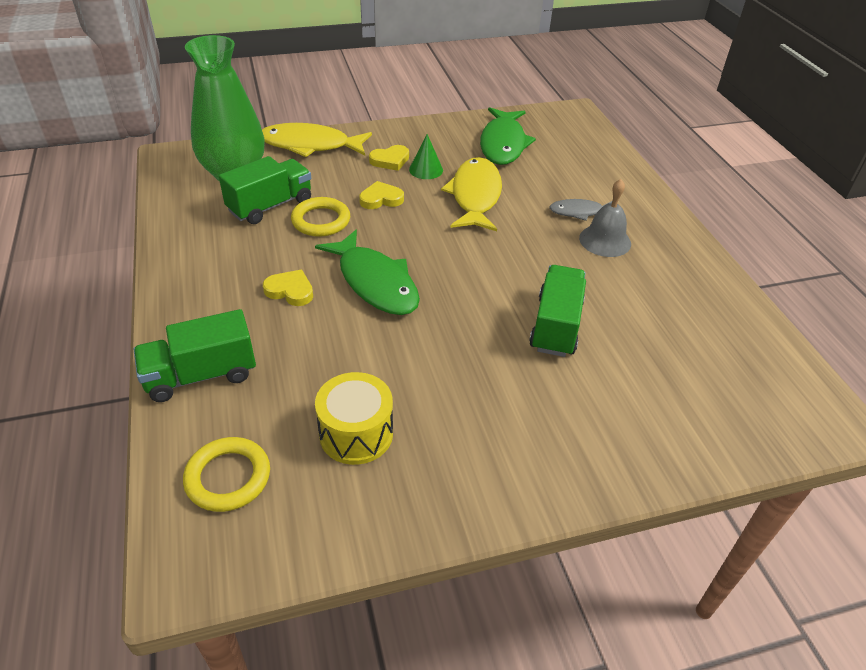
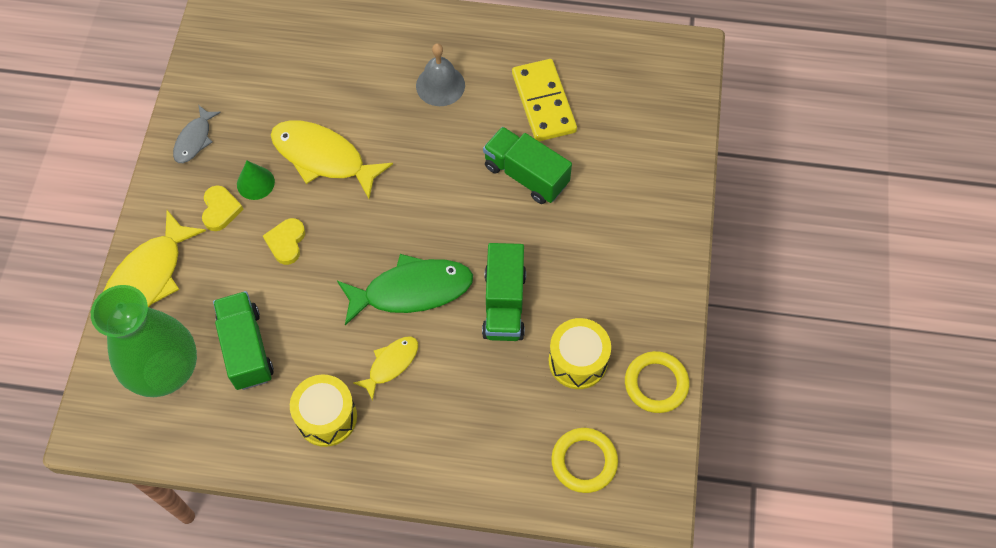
camera: 65 degrees left, 20 degrees up
green truck [134,309,256,402] -> green truck moved to [482,243,526,341]
yellow heart [263,270,313,306] -> yellow fish [353,336,418,401]
yellow ring [291,197,350,237] -> yellow ring moved to [625,351,689,413]
green fish [480,107,536,165] -> none
grey fish [549,199,612,221] -> grey fish moved to [173,105,221,163]
none -> yellow drum [290,375,357,447]
none -> yellow domino [512,59,577,142]

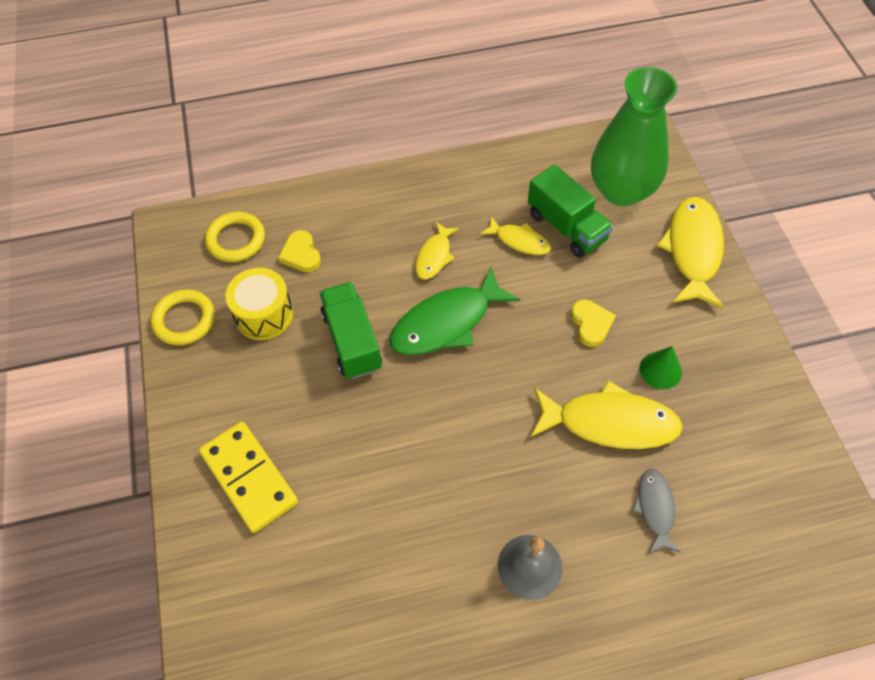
camera: 160 degrees right, 5 degrees down
grey fish [173,105,221,163] -> grey fish moved to [632,469,680,553]
yellow heart [202,185,244,231] -> yellow heart moved to [278,230,321,272]
yellow drum [290,375,357,447] -> none
green truck [483,127,572,204] -> none
yellow domino [512,59,577,142] -> yellow domino moved to [199,421,298,533]
none -> yellow fish [480,216,551,255]

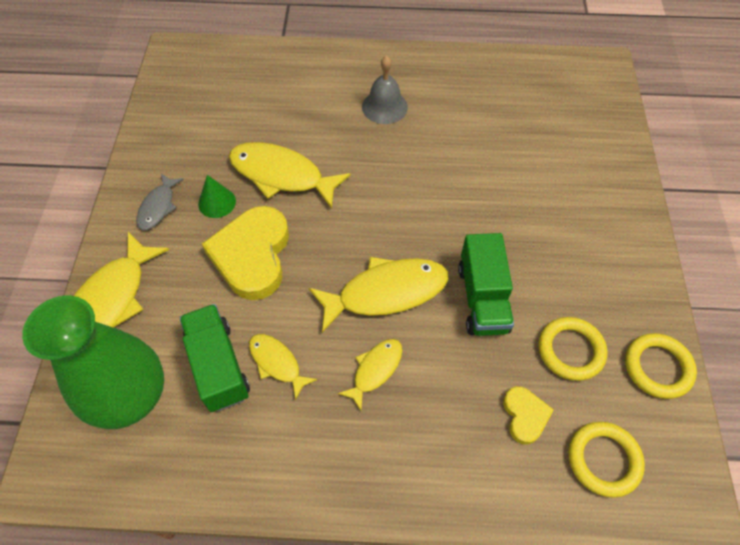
camera: 165 degrees left, 0 degrees up
yellow domino [199,421,298,533] -> none
yellow drum [225,268,293,340] -> yellow ring [538,317,607,381]
green fish [389,267,520,355] -> yellow fish [309,257,448,333]
yellow heart [571,300,616,347] -> yellow heart [202,206,289,300], size x2.03
grey fish [632,469,680,553] -> grey fish moved to [137,174,184,230]

